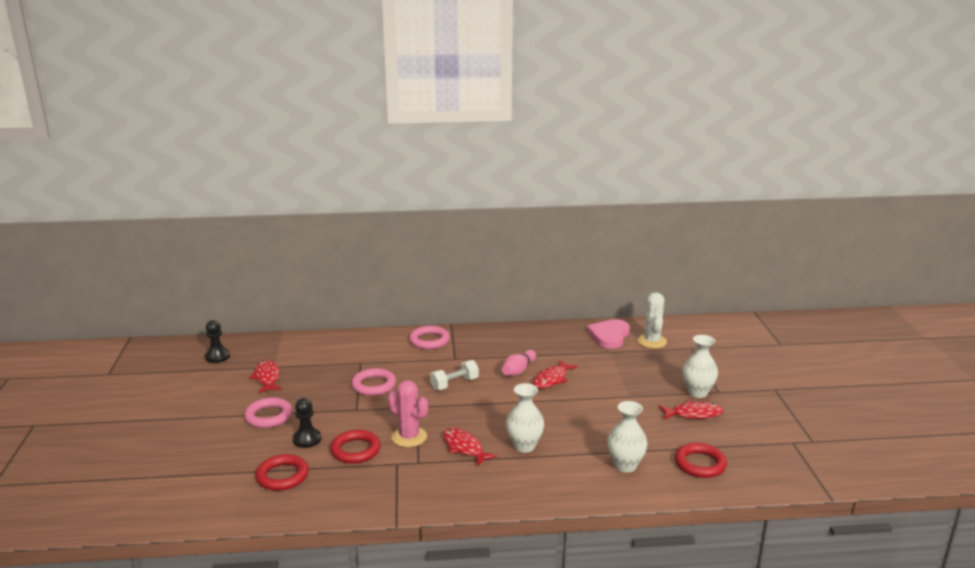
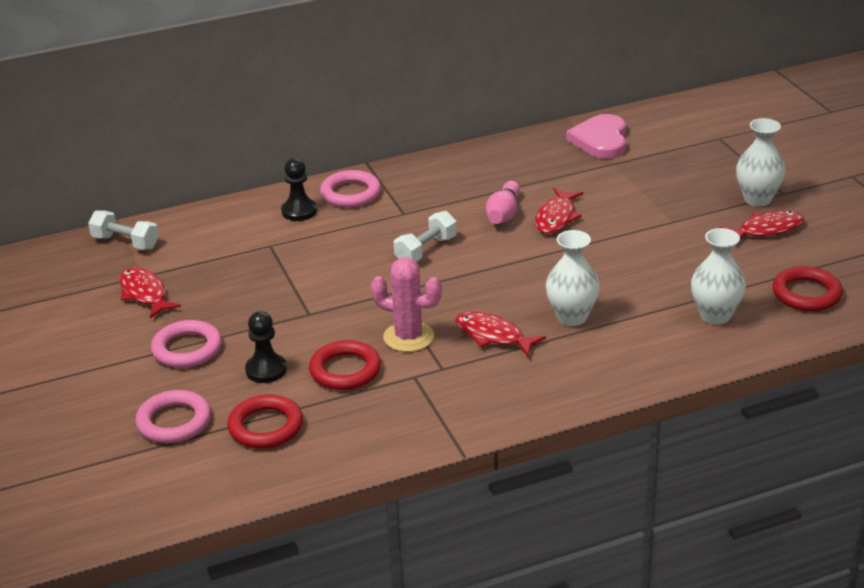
camera: 15 degrees left, 10 degrees up
black pawn [205,320,230,363] -> black pawn moved to [281,158,317,221]
pink ring [351,368,396,396] -> pink ring moved to [135,390,211,443]
white cactus [637,292,667,348] -> none
none -> white dumbbell [88,210,159,250]

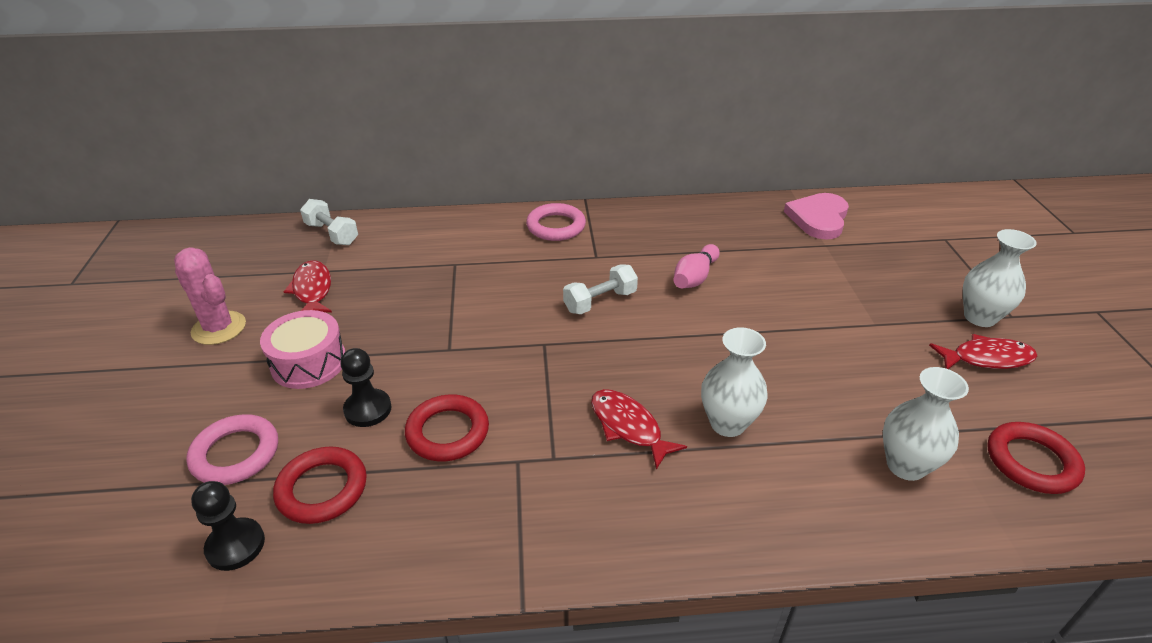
camera: 15 degrees right, 5 degrees up
pink ring [151,320,222,368] -> pink drum [260,310,345,389]
black pawn [281,158,317,221] -> black pawn moved to [191,481,265,571]
pink cactus [371,258,442,352] -> pink cactus moved to [174,248,246,345]
red fish [535,188,583,234] -> none

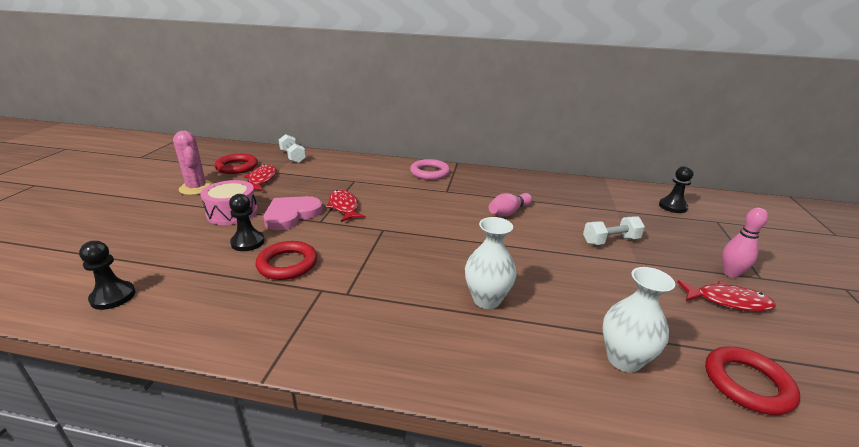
camera: 15 degrees right, 10 degrees down
pink ring [186,414,278,485] -> none
red ring [273,446,367,524] -> red ring moved to [215,154,258,174]
white dumbbell [563,264,638,314] -> white dumbbell moved to [583,216,645,245]
red fish [591,389,687,470] -> red fish moved to [326,189,366,222]
pink heart [784,193,849,240] -> pink heart moved to [263,196,323,230]
white vase [963,229,1037,327] -> pink bowling pin [722,208,768,278]
none -> black pawn [659,166,694,213]

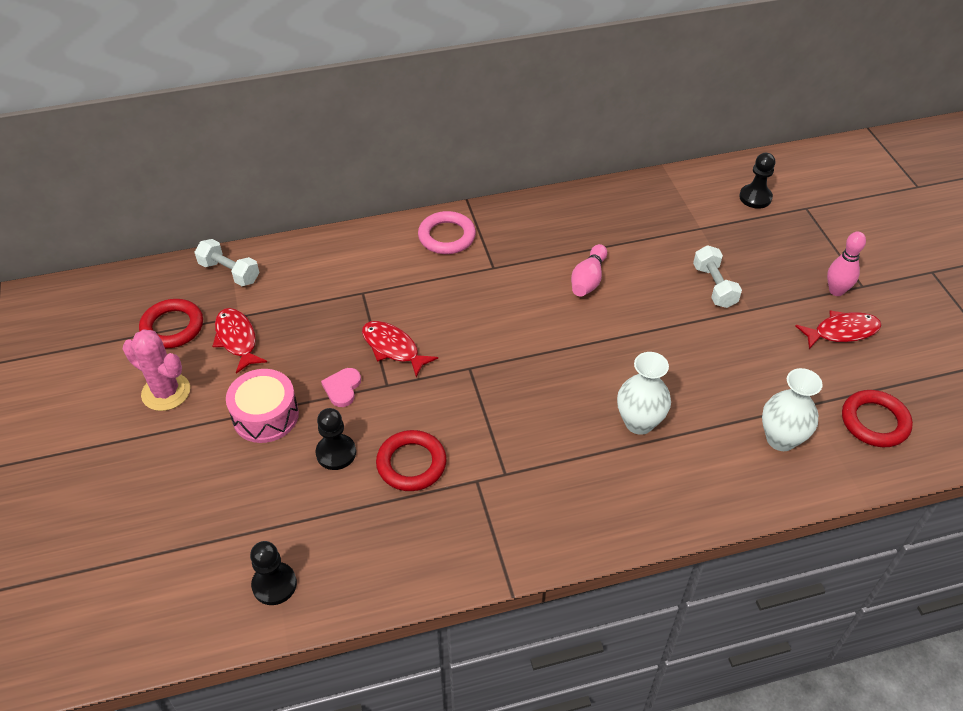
camera: 25 degrees left, 20 degrees up
pink heart [263,196,323,230] -> pink heart [321,368,361,407], size x0.56
white dumbbell [583,216,645,245] -> white dumbbell turned 60 degrees counterclockwise [693,245,742,308]

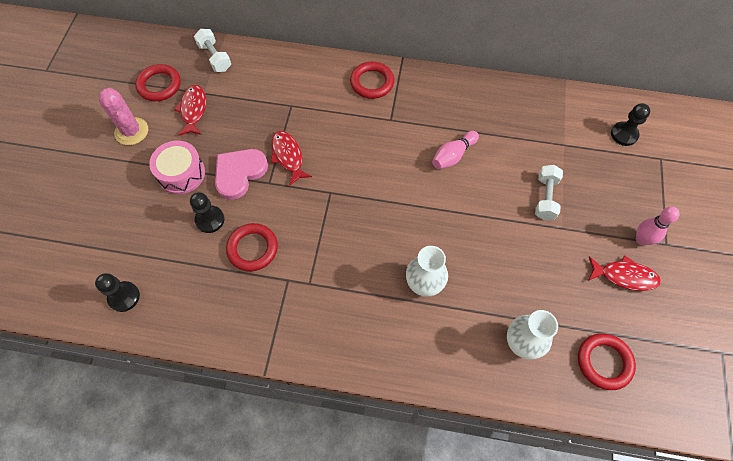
camera: 25 degrees right, 15 degrees up
pink heart [321,368,361,407] -> pink heart [215,149,268,200], size x1.80
pink ring [418,211,476,254] -> red ring [350,62,394,99]

